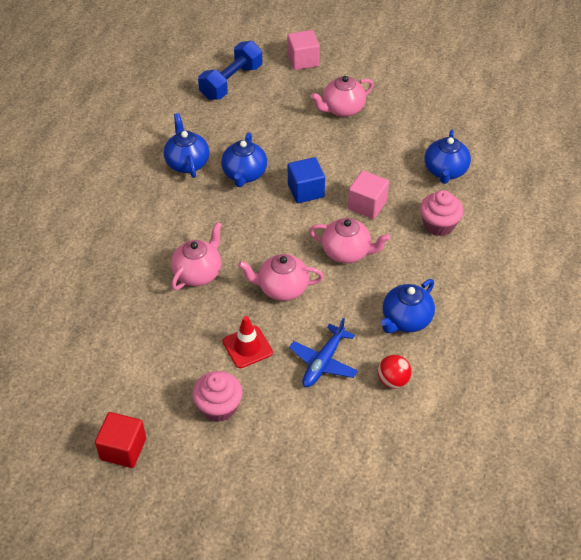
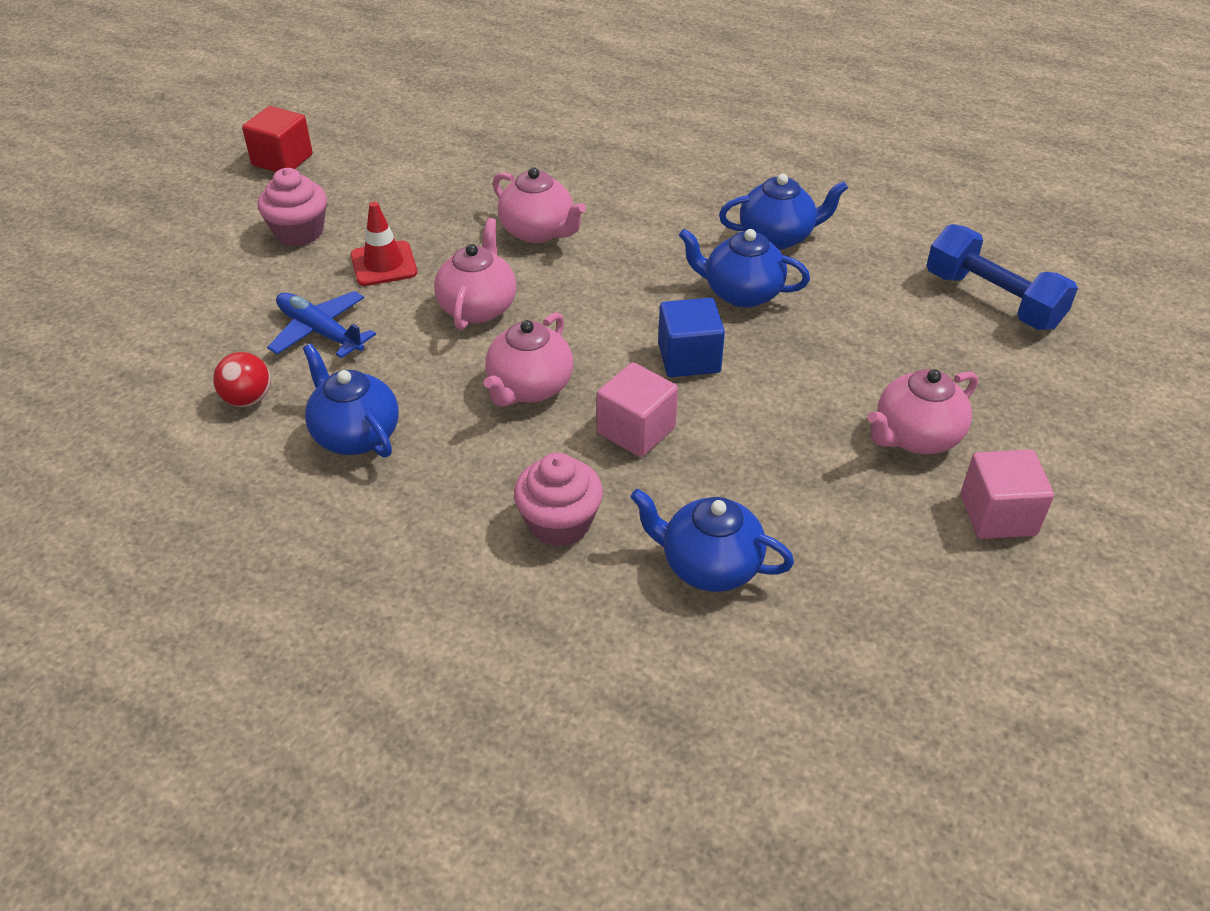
camera: 100 degrees right, 5 degrees down
pink cube [287,30,320,70] -> pink cube moved to [961,450,1054,539]
pink teapot [311,76,374,117] -> pink teapot turned 105 degrees counterclockwise [867,369,978,454]

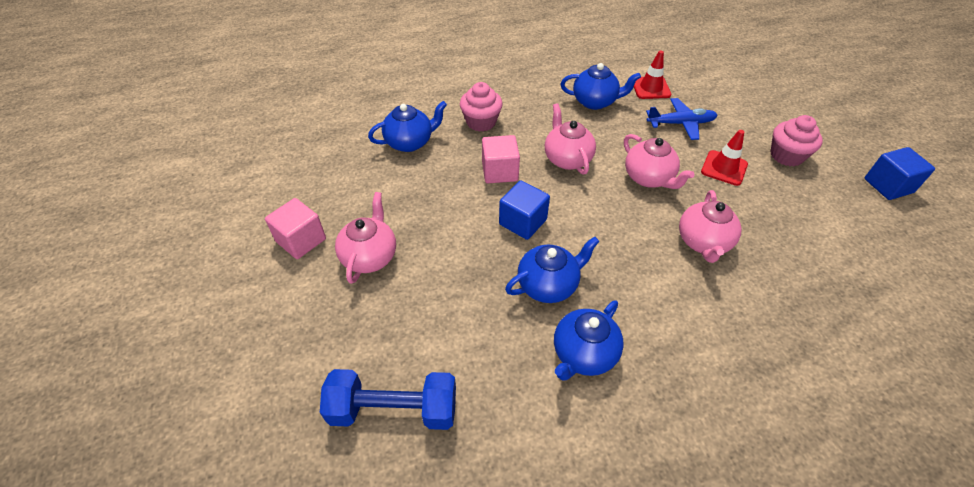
camera: 135 degrees right, 5 degrees up
red ball [213,352,271,407] -> red traffic cone [634,50,671,99]
red cube [242,106,313,172] -> blue cube [865,147,935,200]
pink teapot [493,167,586,243] -> pink teapot turned 75 degrees counterclockwise [679,190,742,263]

